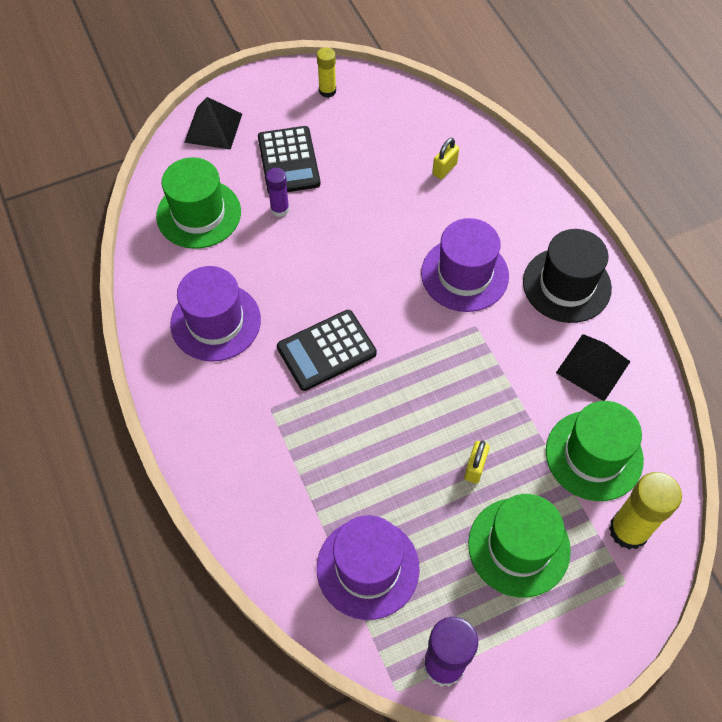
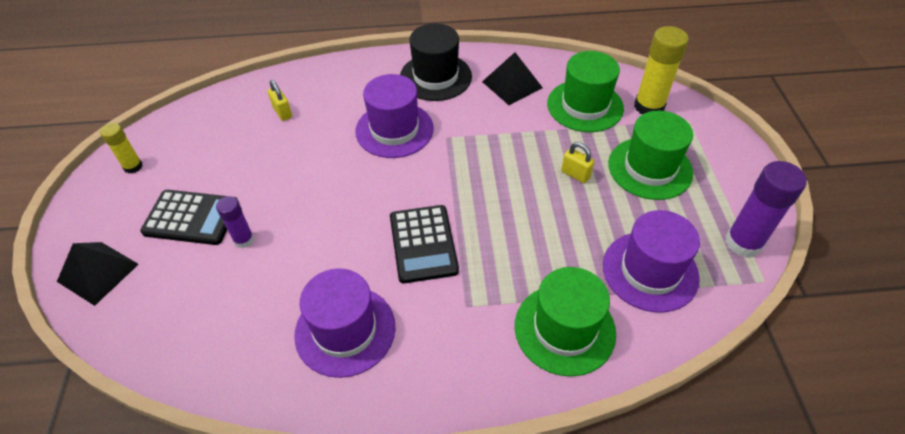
camera: 70 degrees left, 10 degrees down
green hat [156,157,241,249] -> green hat moved to [515,267,616,377]

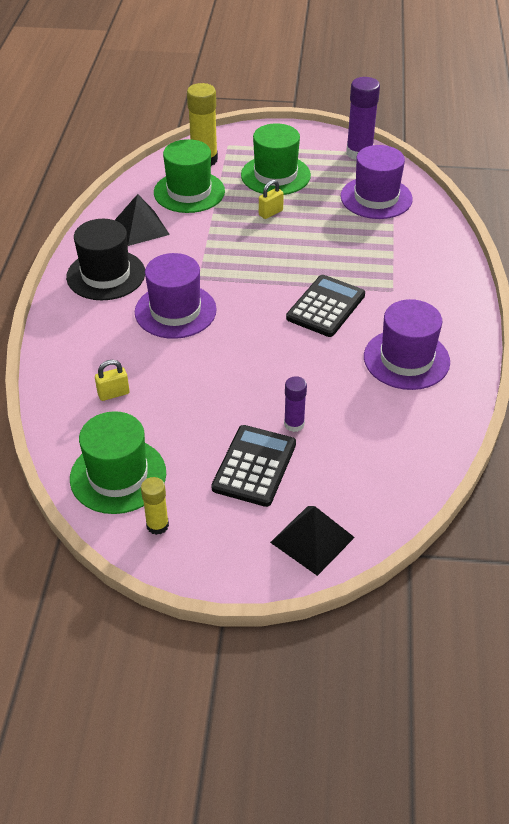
camera: 80 degrees left, 5 degrees down
black calculator [390,205,459,284] -> black calculator turned 60 degrees counterclockwise [286,275,365,337]
green hat [515,267,616,377] -> green hat moved to [70,411,166,514]

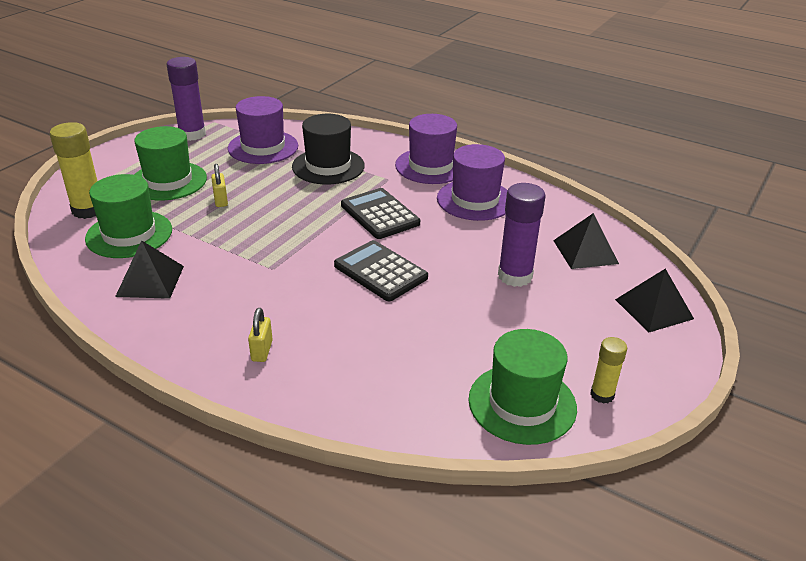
camera: 65 degrees left, 10 degrees down
black hat [66,219,145,300] -> black hat moved to [292,114,365,184]
yellow padlock [95,360,129,401] -> yellow padlock moved to [248,308,273,362]
purple hat [135,253,217,339] -> purple hat moved to [395,114,457,184]
black calculator [211,425,296,507] -> black calculator moved to [334,240,428,301]
purple glue stick [284,376,307,432] -> purple glue stick [498,183,546,287], size x1.75
none -> black pyramid [553,213,619,269]

